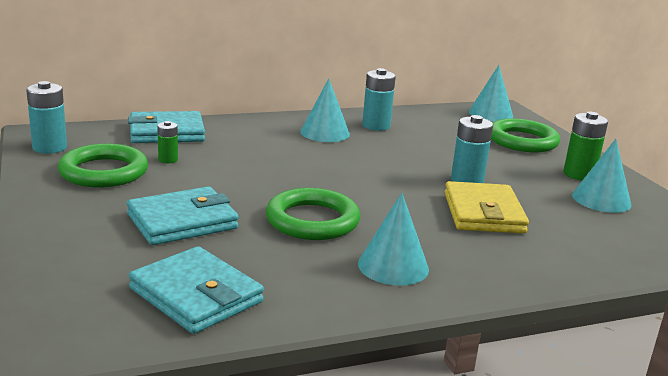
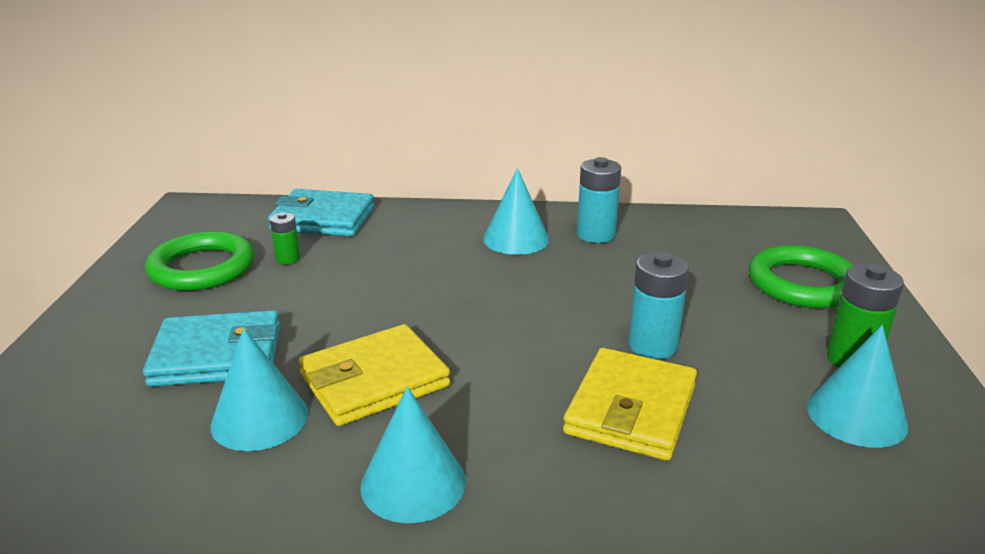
camera: 25 degrees right, 5 degrees up
turquoise battery [26,81,67,154] -> none
turquoise wallet [129,246,264,334] -> none
green ring [266,188,360,240] -> yellow wallet [298,324,450,426]
turquoise cone [469,65,513,122] -> turquoise cone moved to [210,328,308,451]

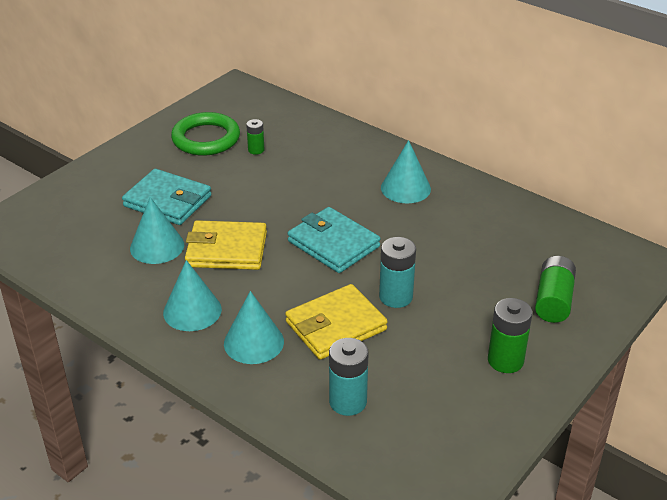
camera: 35 degrees right, 10 degrees up
turquoise wallet [268,189,374,236] -> turquoise wallet moved to [288,207,381,273]
turquoise battery [577,157,621,243] -> turquoise battery moved to [329,338,369,416]
green ring [749,245,854,308] -> green battery [535,256,576,323]
turquoise cone [807,325,908,448] -> turquoise cone moved to [224,291,284,364]

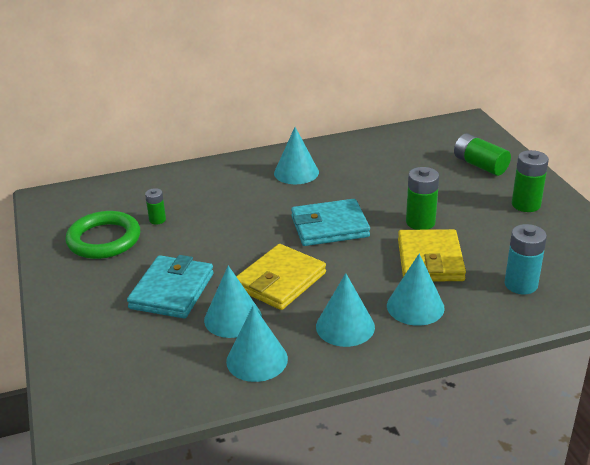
camera: 55 degrees left, 5 degrees down
turquoise wallet [122,169,211,225] -> turquoise wallet turned 45 degrees counterclockwise [127,255,214,318]
turquoise battery [379,237,416,308] -> green battery [406,167,439,230]
none -> turquoise cone [226,305,288,382]

